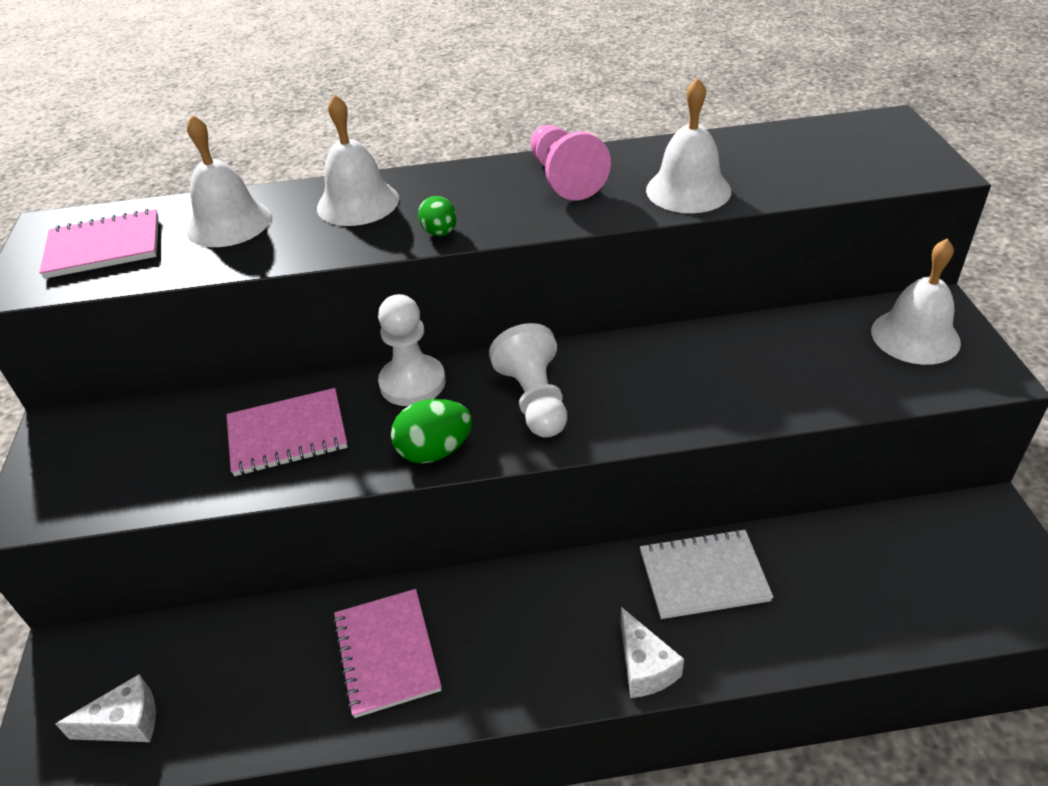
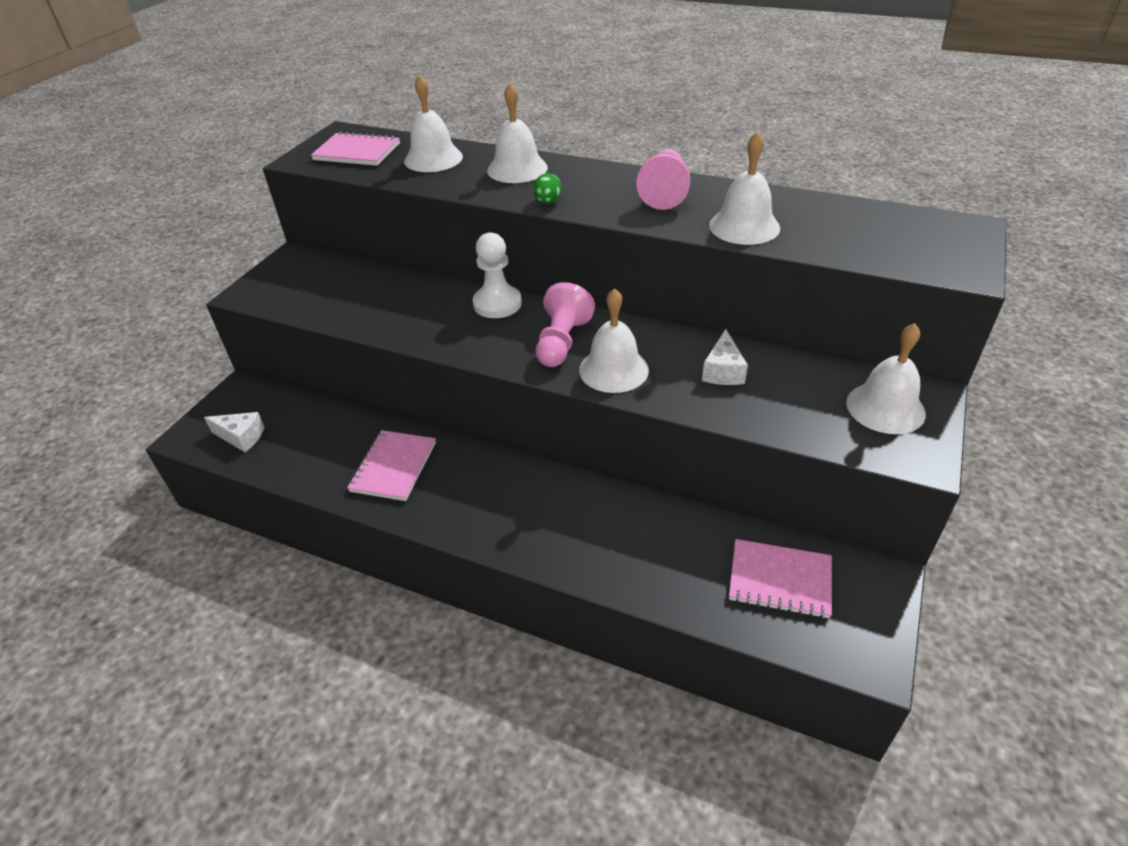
camera: 30 degrees right, 0 degrees up
pink notebook [226,388,347,476] -> pink notebook moved to [729,539,832,619]
green egg [391,399,472,463] -> none
white pawn [489,323,567,438] -> pink pawn [536,282,595,367]
white cheese [621,607,684,698] -> white cheese moved to [702,329,748,385]
white notebook [640,529,773,619] -> none
none -> white bell [579,288,649,393]

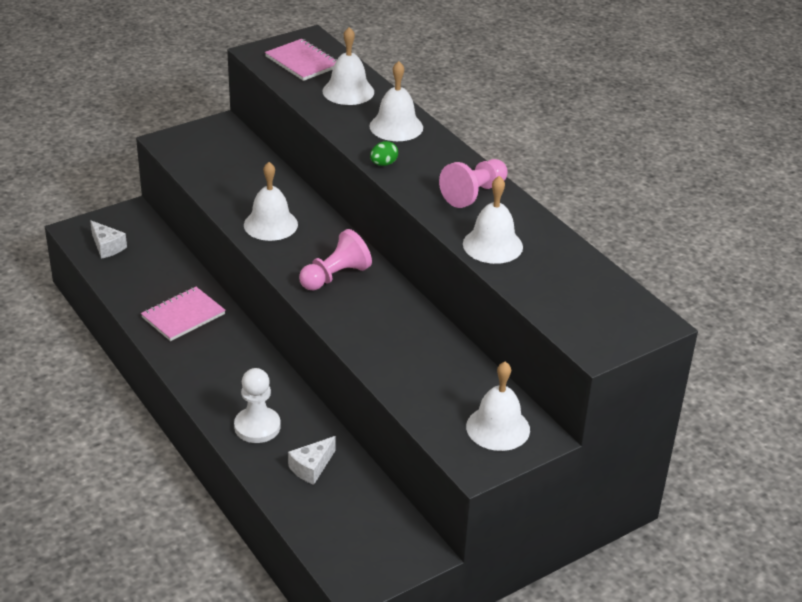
camera: 30 degrees right, 5 degrees down
white pawn [473,232,522,318] -> white pawn moved to [234,368,281,443]
white bell [579,288,649,393] -> white bell moved to [244,162,298,241]
white cheese [702,329,748,385] -> white cheese moved to [288,436,336,485]
pink notebook [729,539,832,619] -> none

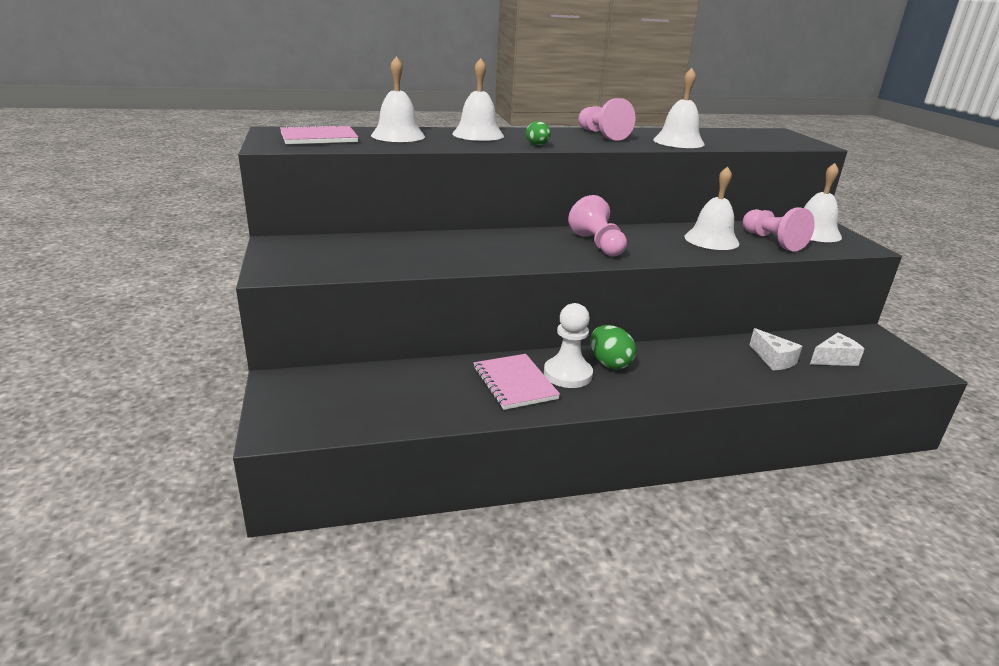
camera: 70 degrees left, 10 degrees down
white cheese [90,220,127,259] -> white cheese moved to [810,333,864,366]
white pawn [234,368,281,443] -> white pawn moved to [544,303,593,388]
white bell [244,162,298,241] -> white bell moved to [684,166,739,250]
none -> green egg [590,325,636,370]
none -> pink pawn [743,207,815,252]

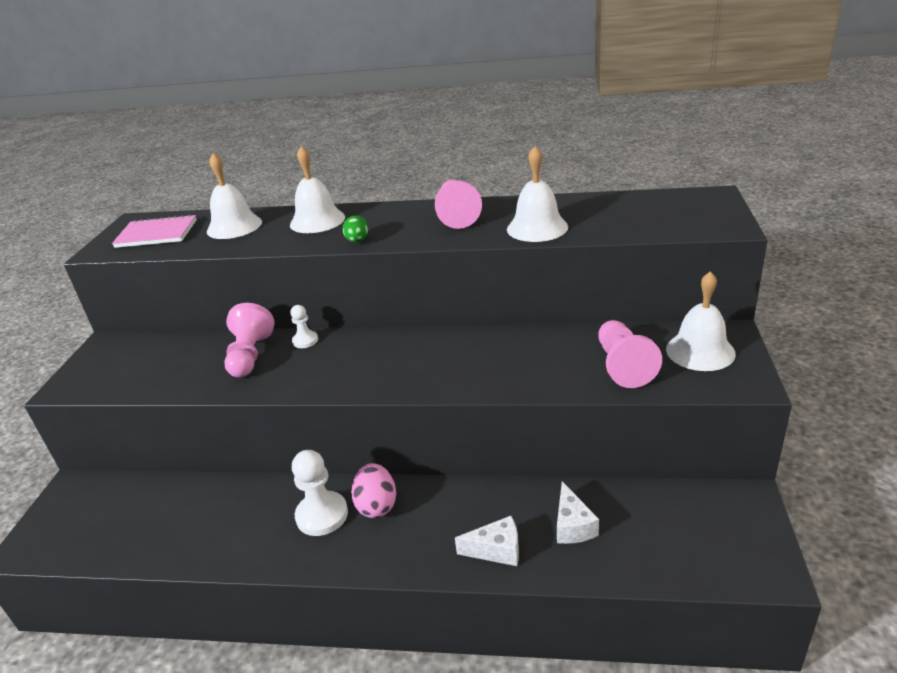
camera: 25 degrees right, 5 degrees up
pink notebook [473,354,560,410] -> none
pink pawn [568,195,627,257] -> pink pawn moved to [224,303,275,378]
green egg [590,325,636,370] -> pink egg [351,463,396,518]
white bell [684,166,739,250] -> none
white cheese [810,333,864,366] -> white cheese moved to [455,516,519,566]
none -> white pawn [290,305,318,348]

